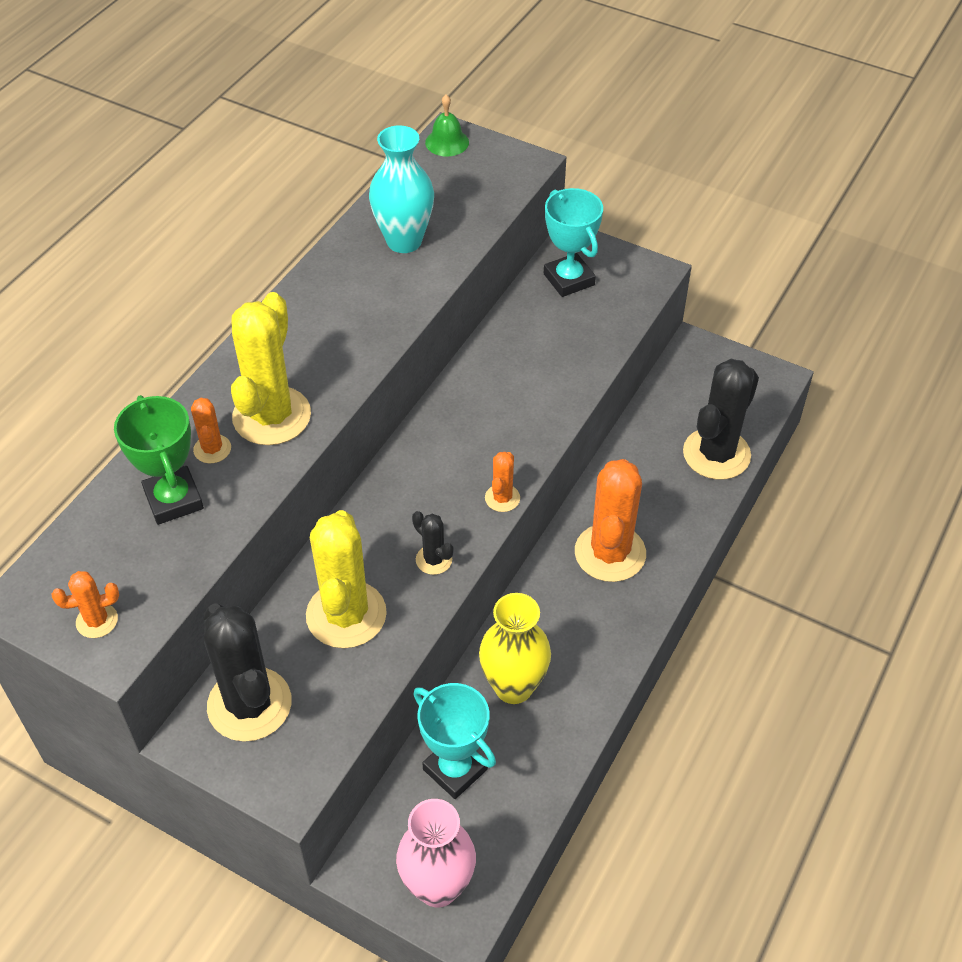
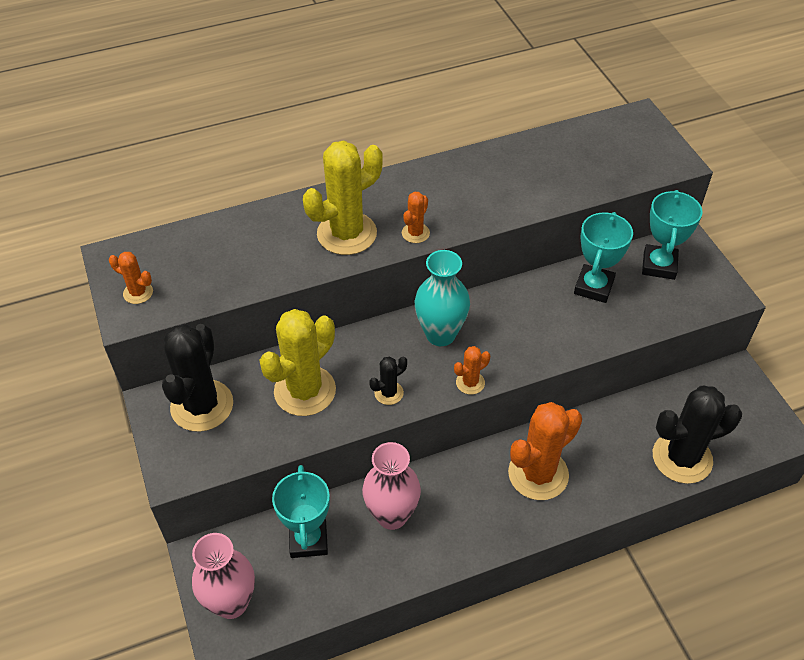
camera: 40 degrees right, 0 degrees up
green trophy [114,395,204,525] -> none
orange cactus [191,398,231,463] -> orange cactus moved to [402,192,430,243]
turquoise vase [369,125,434,253] -> turquoise vase moved to [415,250,470,346]
black cactus [412,511,454,575] -> black cactus turned 60 degrees clockwise [369,356,407,405]
green bell [425,95,469,156] -> none
yellow vase [479,593,551,704] -> pink vase [362,442,421,530]
none -> turquoise trophy [574,212,633,303]

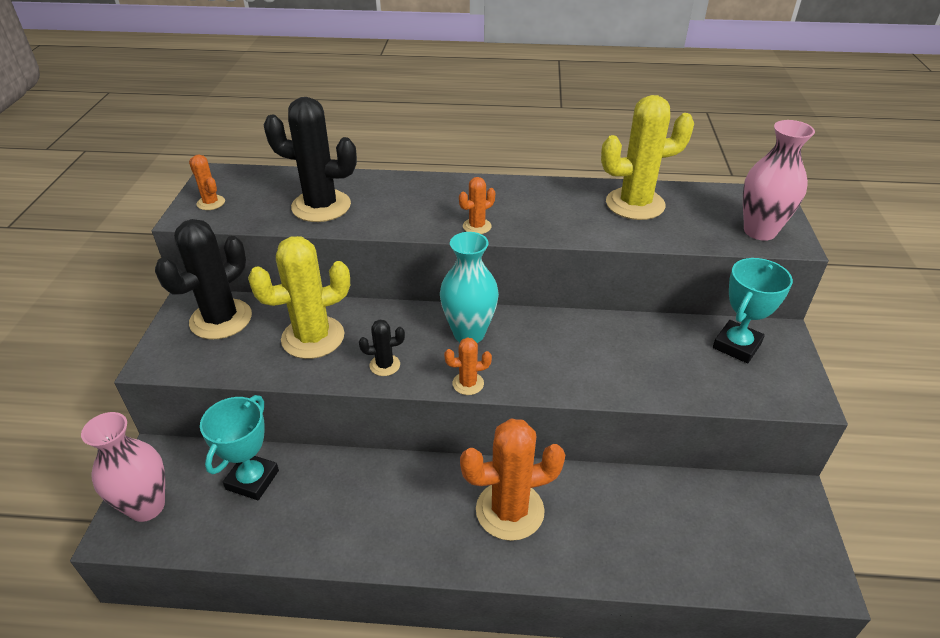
camera: 25 degrees right, 10 degrees down
yellow cactus [303,141,383,255] -> yellow cactus moved to [601,95,694,220]
pink vase [362,442,421,530] -> pink vase moved to [743,120,815,241]
turquoise trophy [574,212,633,303] -> none
black cactus [653,386,743,484] -> black cactus moved to [264,97,357,222]

